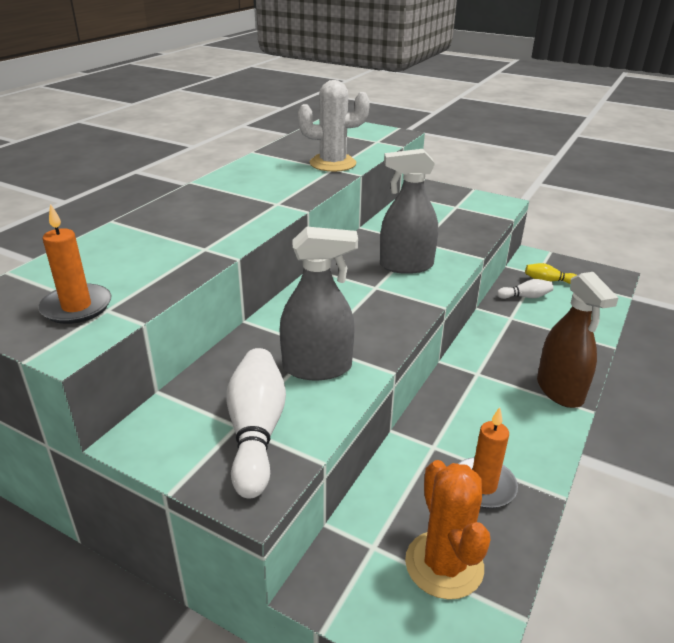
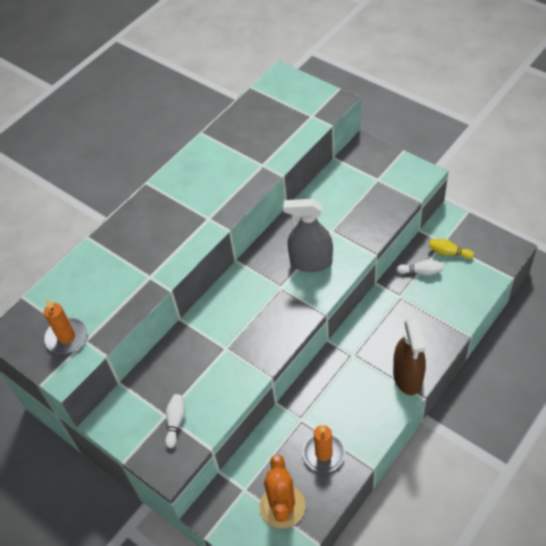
camera: 15 degrees right, 20 degrees up
white bowling pin [226,348,286,499] -> white bowling pin [165,394,185,448], size x0.52
grey spray bottle [280,227,358,380] -> none
white cactus [298,80,370,172] -> none

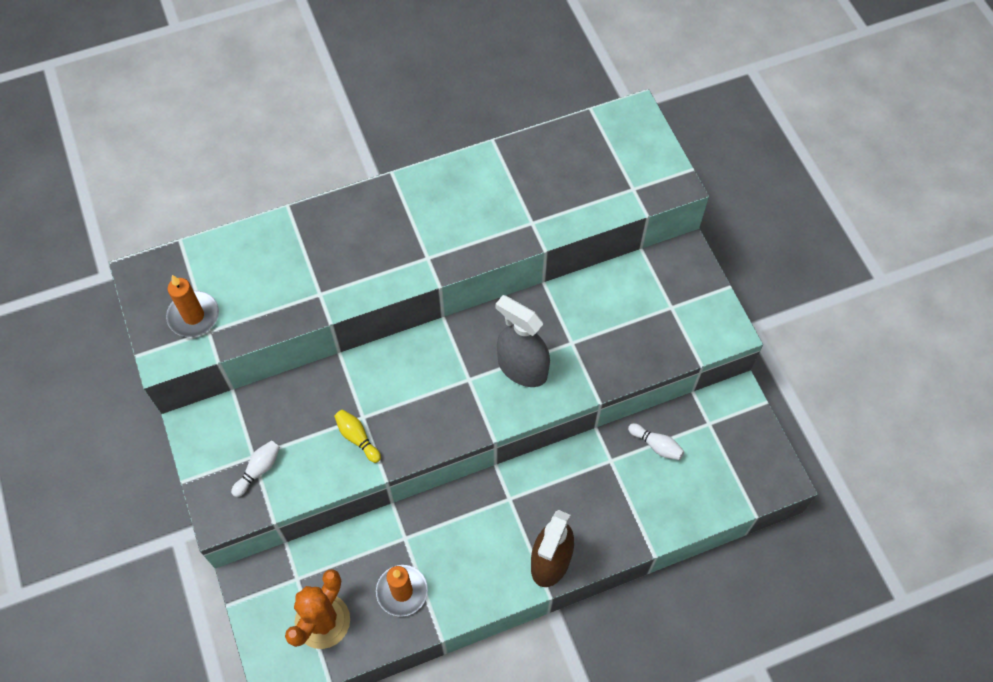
camera: 25 degrees right, 10 degrees up
yellow bowling pin [429,239,474,259] -> yellow bowling pin moved to [334,409,381,463]

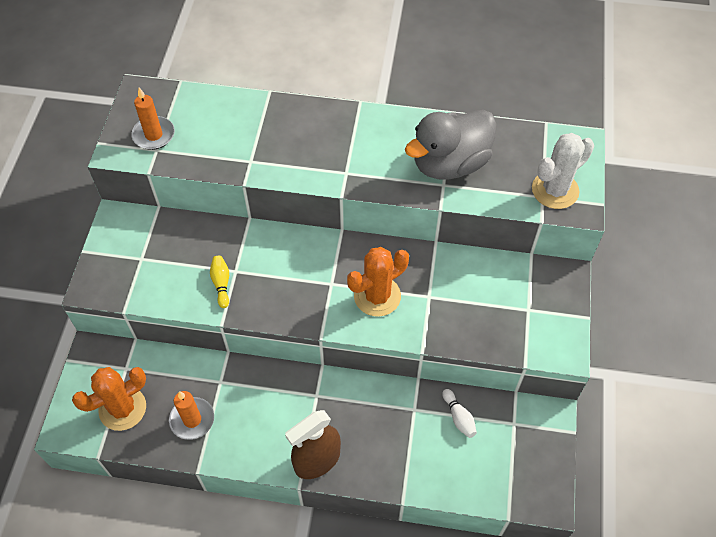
camera: 30 degrees right, 5 degrees down
white bowling pin [231,440,280,497] -> none
grey spray bottle [495,295,550,387] -> orange cactus [347,247,409,317]
none -> grey duck [405,110,497,180]
none -> white cactus [532,133,594,209]

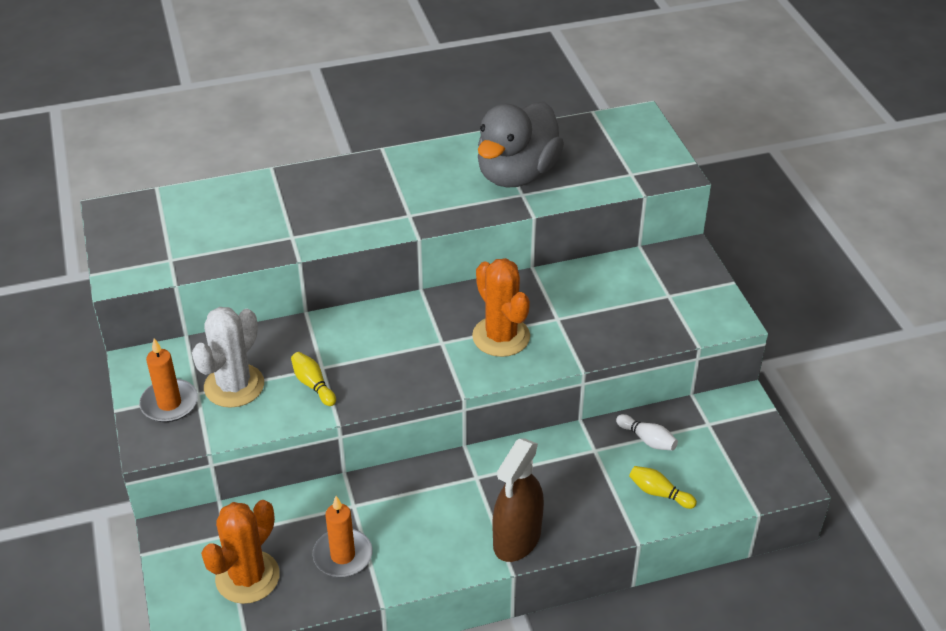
camera: 25 degrees left, 15 degrees down
orange candle [131,88,175,150] -> orange candle moved to [139,338,198,422]
orange cactus [347,247,409,317] -> orange cactus turned 60 degrees counterclockwise [472,258,530,357]
white cactus [532,133,594,209] -> white cactus moved to [192,307,264,408]
none -> yellow bowling pin [629,466,697,509]

